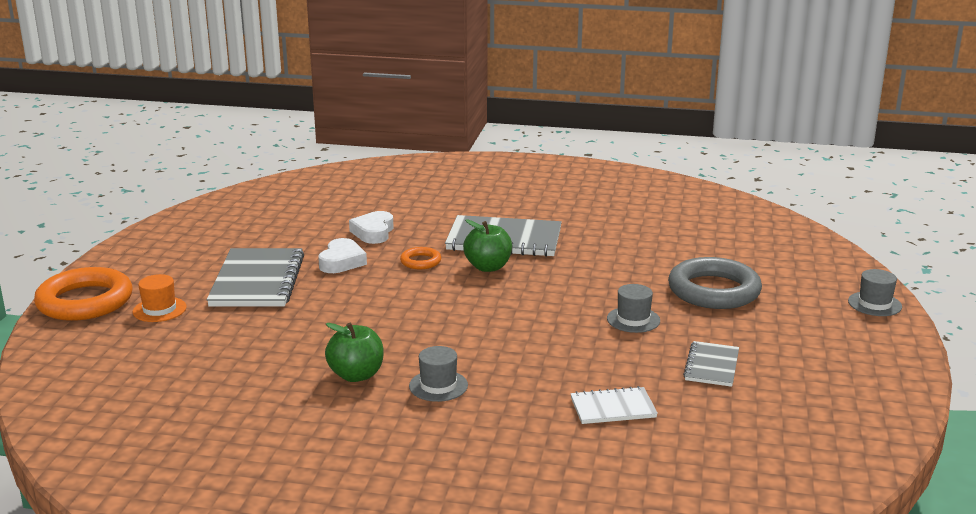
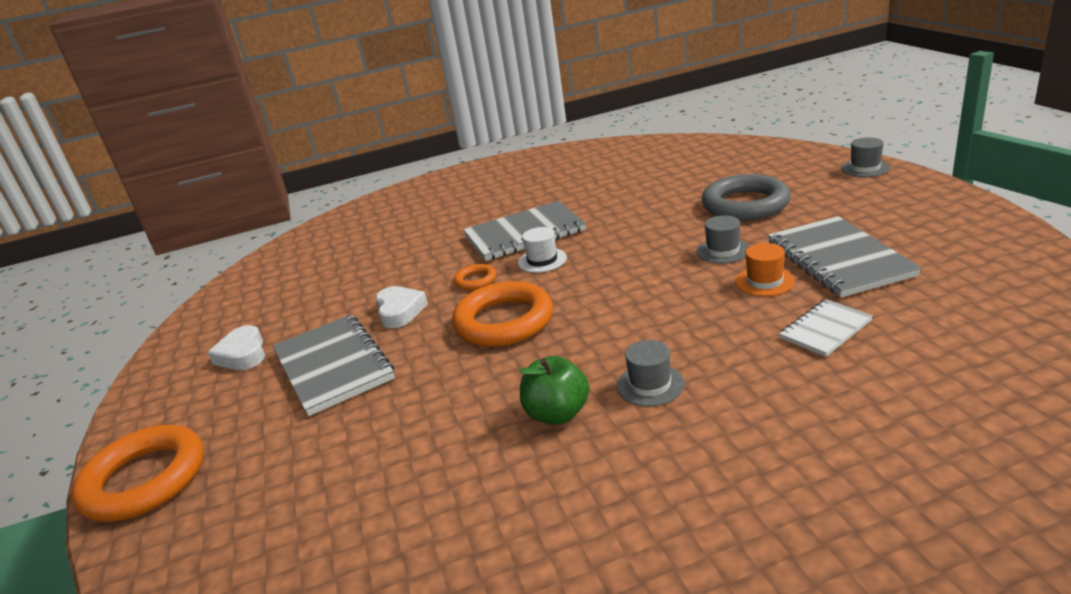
camera: 25 degrees left, 5 degrees up
orange hat [133,274,187,322] -> orange hat moved to [735,243,795,296]
white heart [349,211,394,244] -> white heart moved to [208,325,265,370]
green apple [463,219,512,272] -> white hat [518,227,567,273]
grey notebook [683,341,739,387] -> grey notebook [768,216,921,297], size x1.84
none -> orange ring [452,281,553,347]

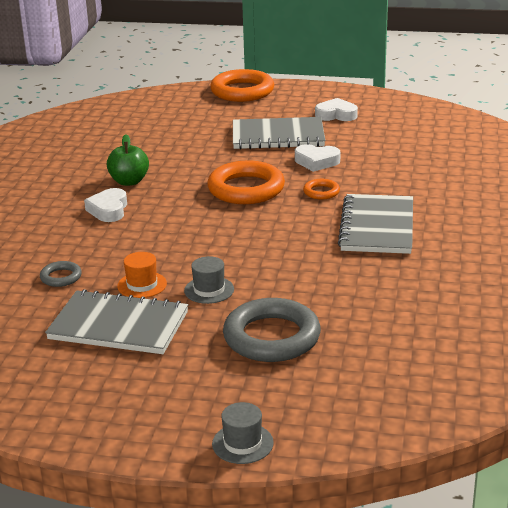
camera: 115 degrees right, 0 degrees up
white hat [518,227,567,273] -> none
grey hat [617,340,684,406] -> white heart [84,188,127,222]
white notebook [779,299,873,357] -> grey ring [40,261,82,287]

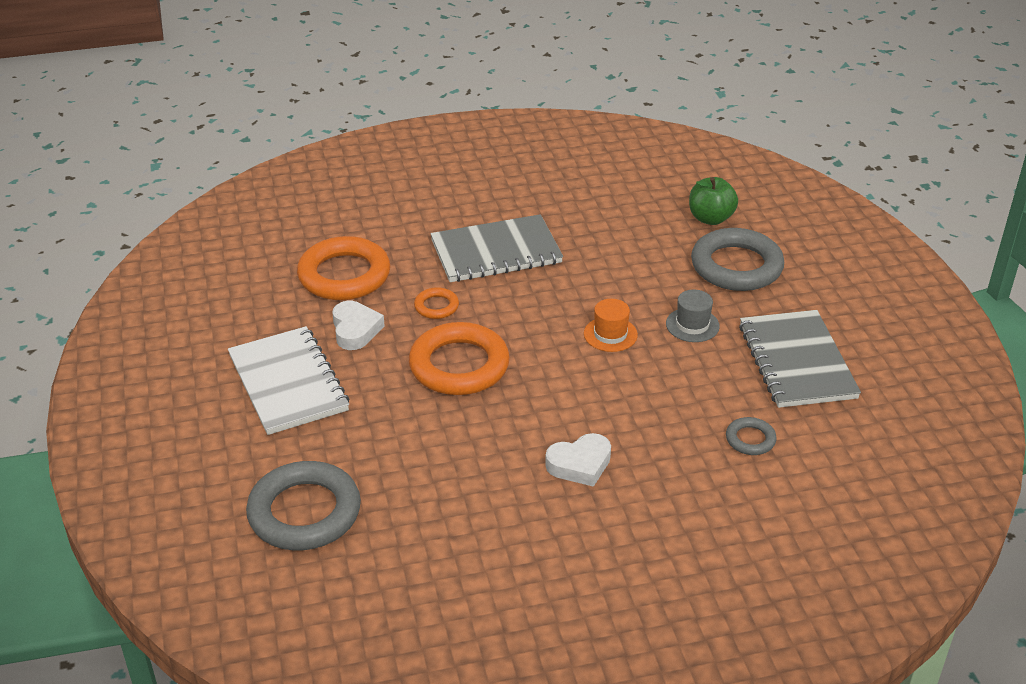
camera: 115 degrees left, 10 degrees up
green apple [107,134,149,186] -> green apple moved to [689,177,738,225]
orange hat [117,252,167,298] -> orange hat moved to [584,299,638,352]
orange ring [210,69,274,102] -> orange ring moved to [297,236,391,300]
grey hat [212,402,274,464] -> none
grey notebook [233,117,325,149] -> white notebook [228,326,349,435]
white heart [315,98,358,121] -> none
none -> grey ring [246,461,361,550]

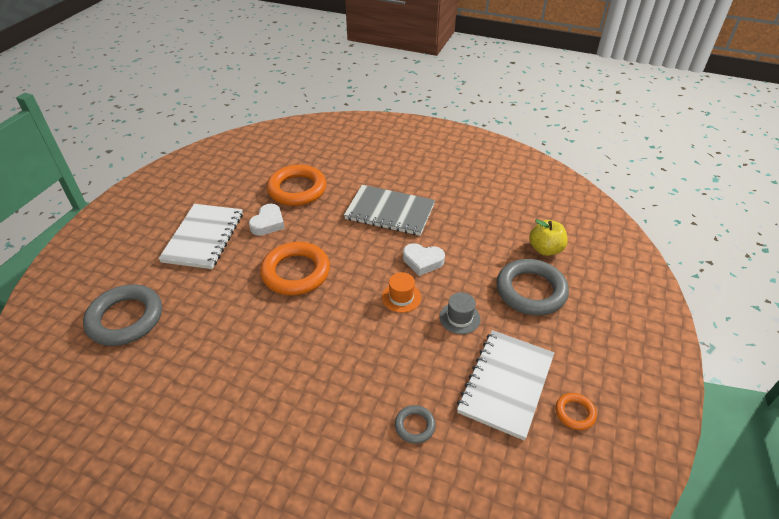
camera: 35 degrees right, 5 degrees up
orange ring [414,287,459,319] -> orange ring moved to [556,393,597,430]
white heart [545,433,611,487] -> white heart moved to [403,243,445,276]
green apple [689,177,738,225] -> yellow apple [529,219,568,256]
grey notebook [739,310,861,408] -> white notebook [457,330,554,440]

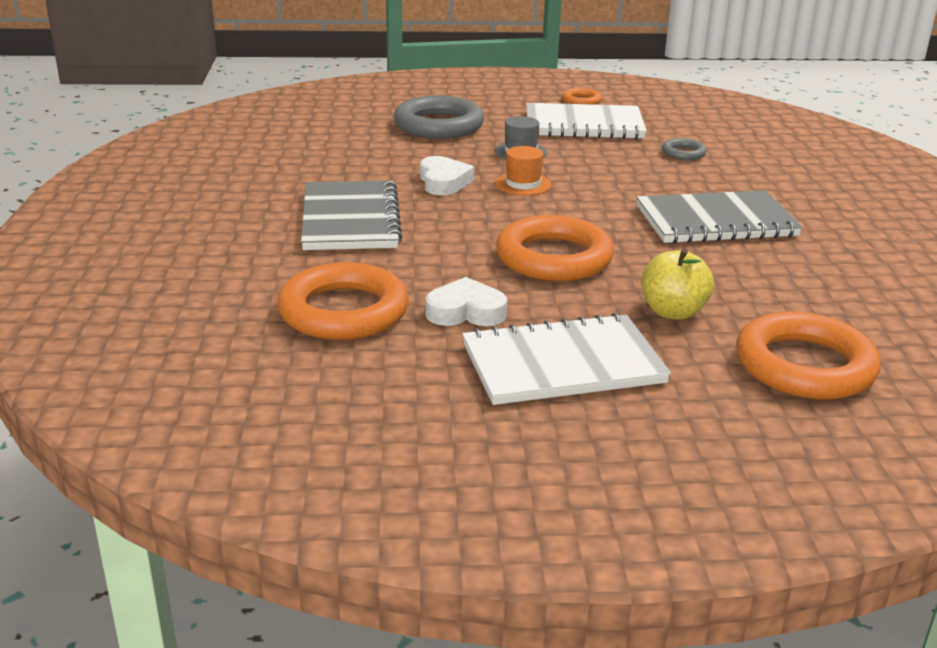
camera: 115 degrees left, 15 degrees down
grey ring [83,284,162,346] -> orange ring [736,311,881,400]
yellow apple [529,219,568,256] -> yellow apple moved to [642,248,714,320]
none -> grey notebook [636,190,803,244]

